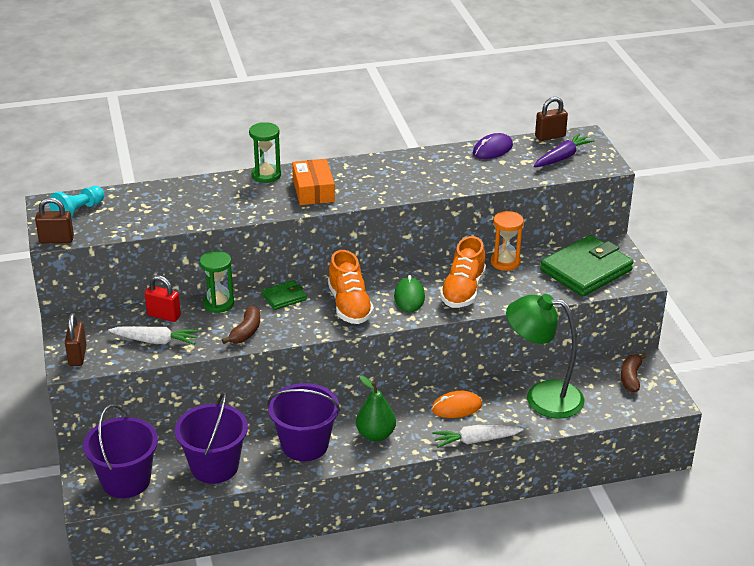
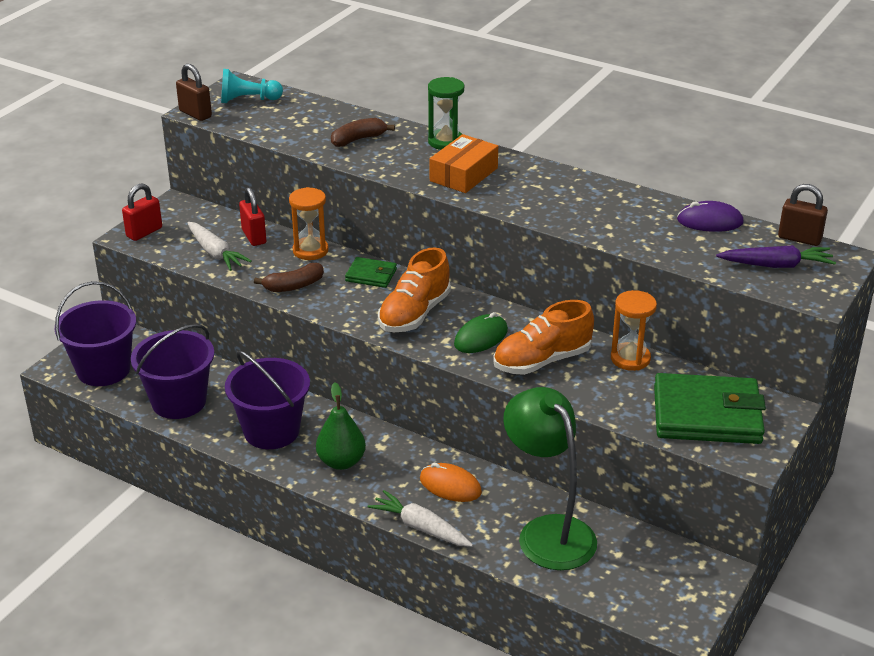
camera: 45 degrees right, 0 degrees up
brown padlock [65,313,87,366] -> red padlock [122,183,162,241]
green hourglass [200,251,234,313] -> orange hourglass [289,187,329,260]
brown banana [621,353,647,392] -> brown banana moved to [331,118,395,147]

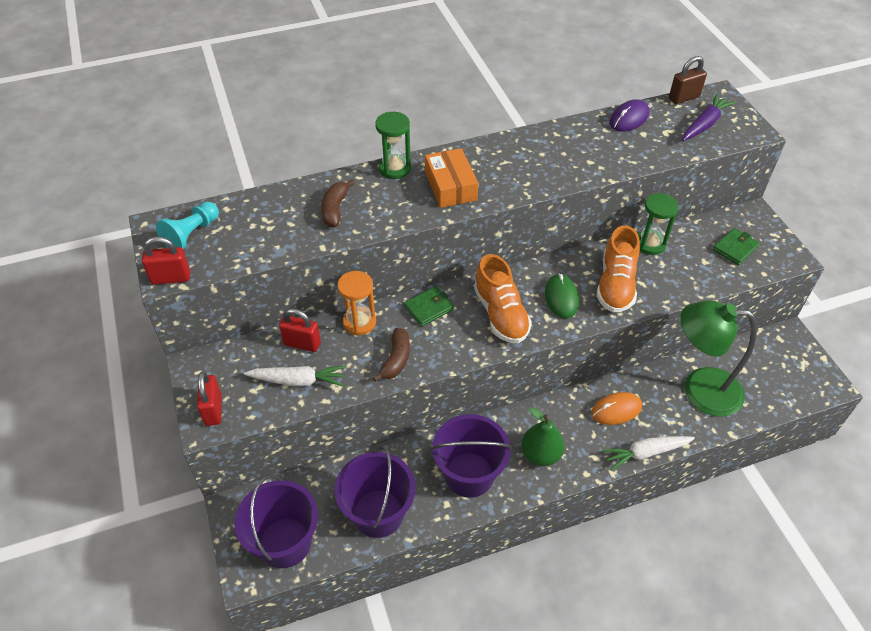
camera: 50 degrees left, 15 degrees up
brown padlock [176,64,212,121] -> red padlock [142,237,190,285]
orange hourglass [611,290,657,371] -> green hourglass [638,193,679,255]
green wallet [654,373,766,444] -> green wallet [713,228,760,265], size x0.48

